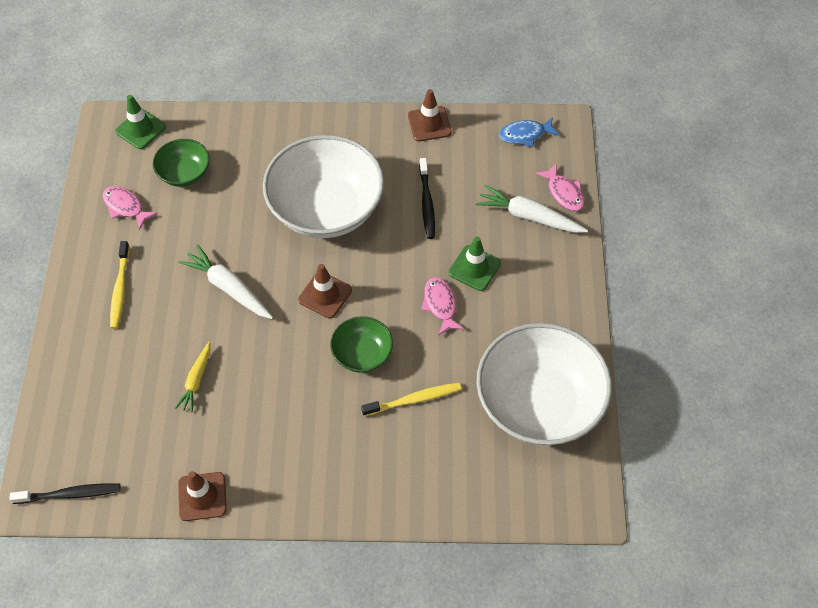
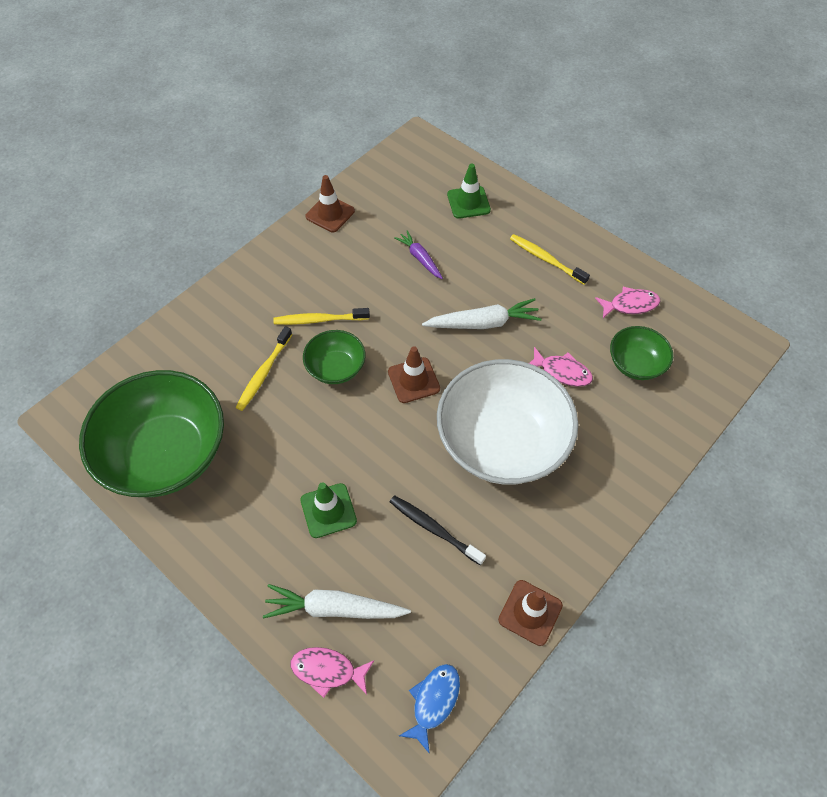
camera: 130 degrees right, 0 degrees up
black toothbrush [9,483,121,504] -> none
green traffic cone [115,95,166,149] -> green traffic cone moved to [447,164,491,219]
yellow carrot [175,342,210,412] -> purple carrot [394,230,443,279]
pink fish [421,277,464,336] -> pink fish moved to [529,347,593,387]
white carrot [476,185,588,233] -> white carrot turned 150 degrees counterclockwise [263,584,411,619]
white bowl [476,323,612,445] -> green bowl [79,370,224,497]
none -> yellow toothbrush [273,308,370,325]

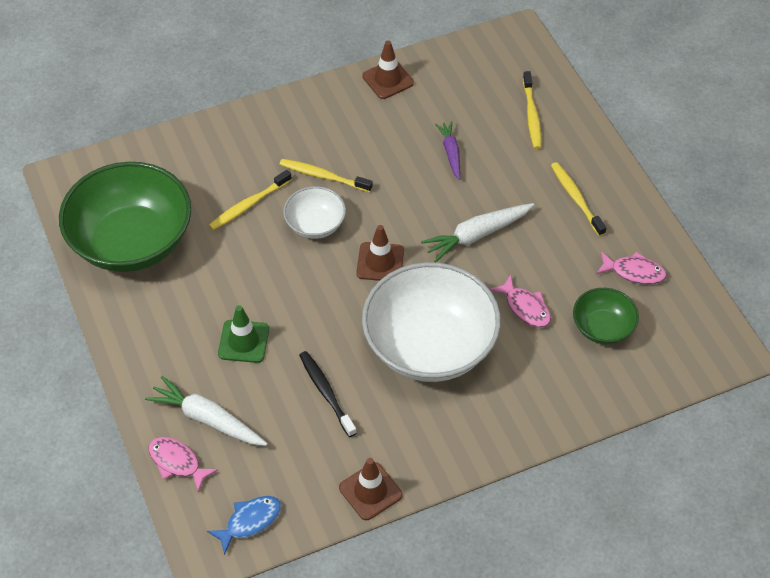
camera: 25 degrees right, 5 degrees down
green bowl [303,330,365,384] -> white bowl [283,186,346,239]
white carrot [422,298,542,329] -> white carrot turned 135 degrees clockwise [421,203,534,262]
green traffic cone [447,164,491,219] -> yellow toothbrush [523,71,542,149]

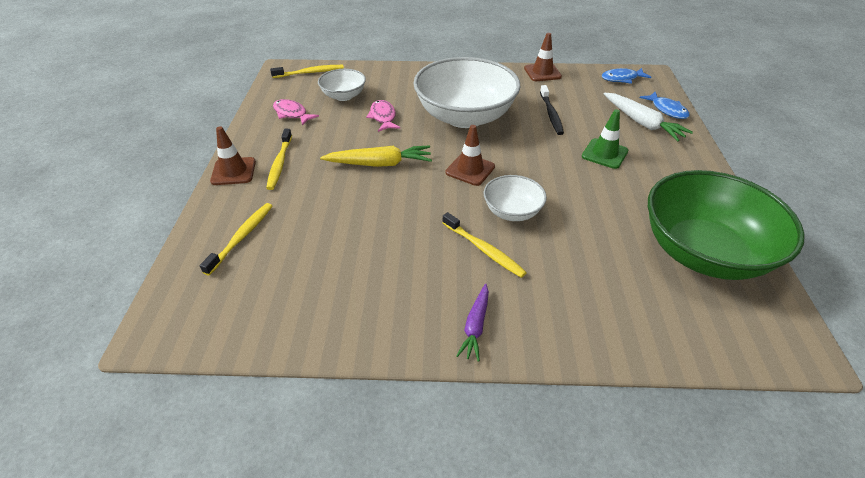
camera: 155 degrees left, 10 degrees down
pink fish [149,437,218,492] -> blue fish [640,92,690,119]
yellow toothbrush [209,170,292,230] -> yellow toothbrush moved to [270,65,344,78]
brown traffic cone [362,41,414,99] -> brown traffic cone moved to [210,126,256,185]
white carrot [421,203,534,262] -> yellow carrot [320,145,432,167]
purple carrot [435,121,460,180] -> purple carrot moved to [456,284,489,362]
green bowl [573,288,639,344] -> white bowl [318,69,366,101]

